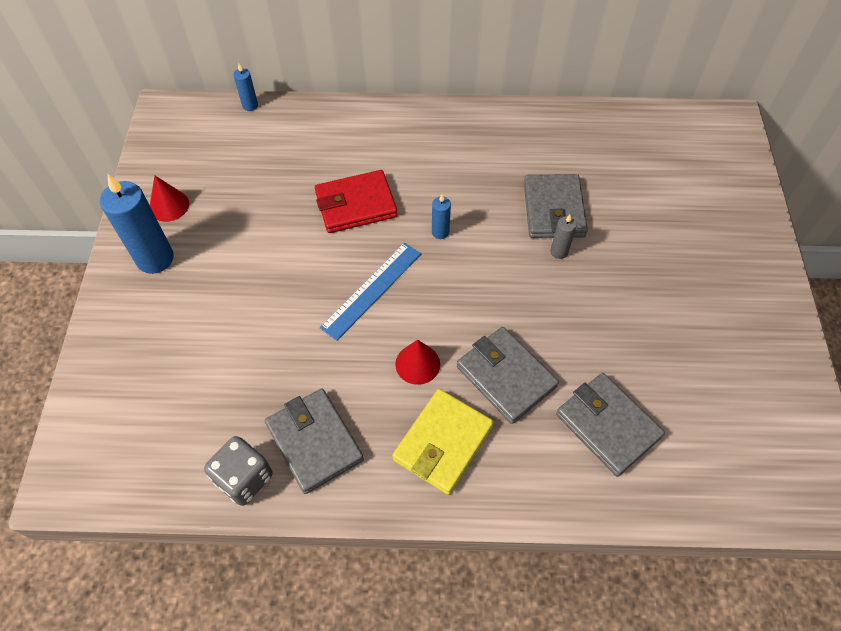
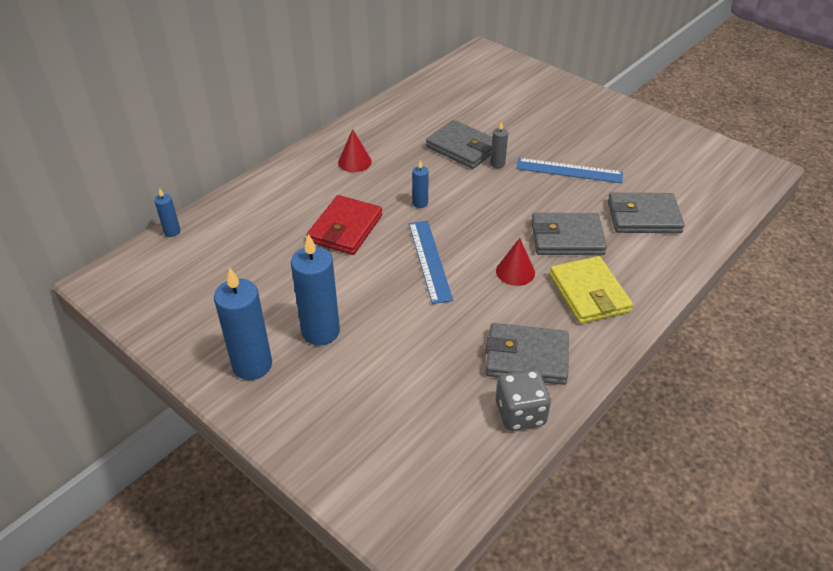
camera: 50 degrees left, 15 degrees down
red cone [150,176,189,222] -> red cone moved to [338,129,372,172]
none -> blue candle [291,234,340,345]
none -> blue ruler [516,158,623,183]

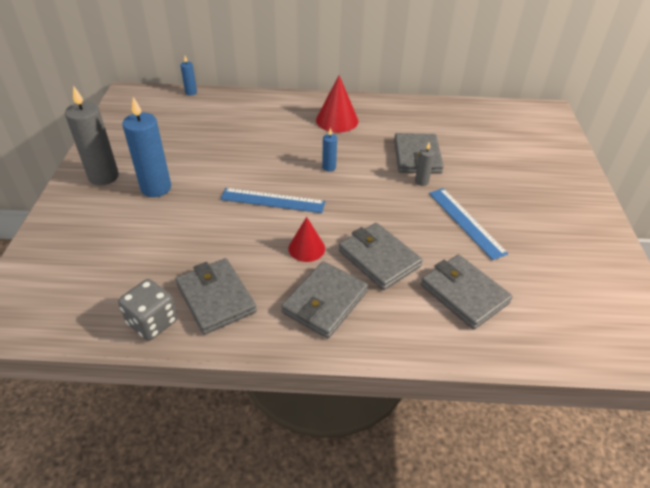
camera: 50 degrees right, 0 degrees up
blue candle [214,267,272,380] -> grey candle [65,86,119,186]
red wallet [307,195,382,255] -> none
red cone [338,129,372,172] -> red cone [316,75,358,133], size x1.50
blue ruler [409,221,453,304] -> blue ruler turned 60 degrees clockwise [220,188,325,213]
yellow wallet [549,256,633,324] -> grey wallet [281,261,368,339]

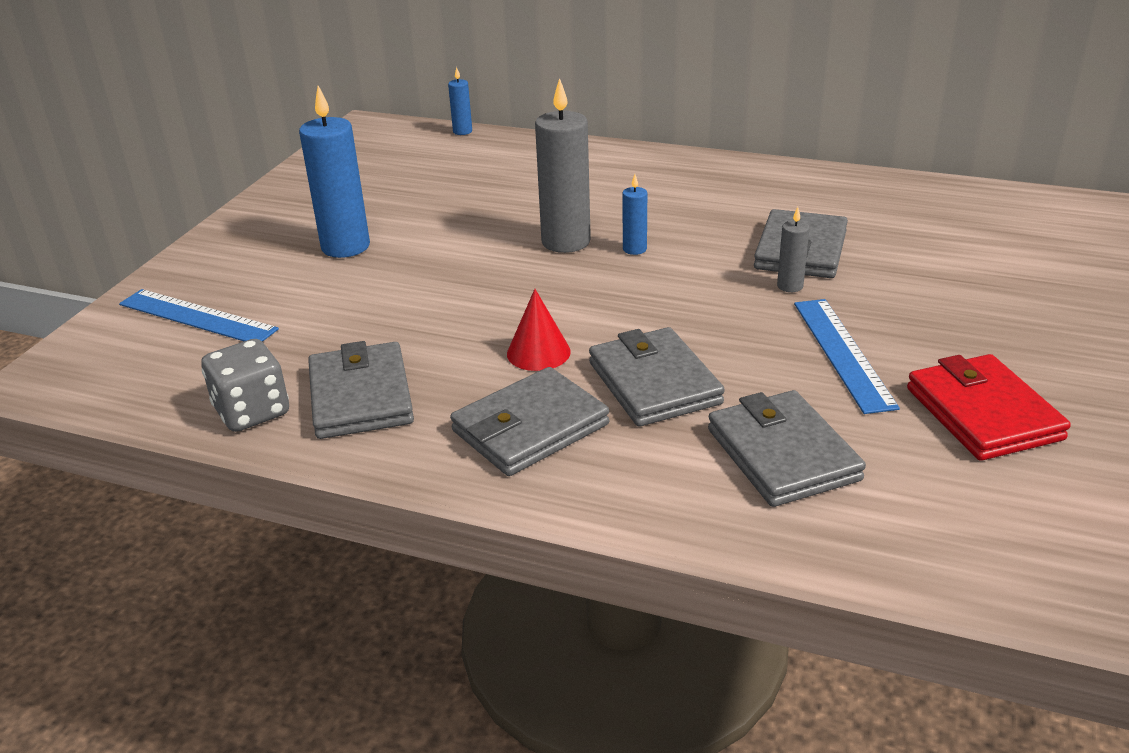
camera: 20 degrees right, 10 degrees down
grey candle [65,86,119,186] -> grey candle moved to [535,78,591,253]
blue ruler [220,188,325,213] -> blue ruler moved to [119,289,279,342]
red cone [316,75,358,133] -> none
none -> red wallet [907,354,1071,461]

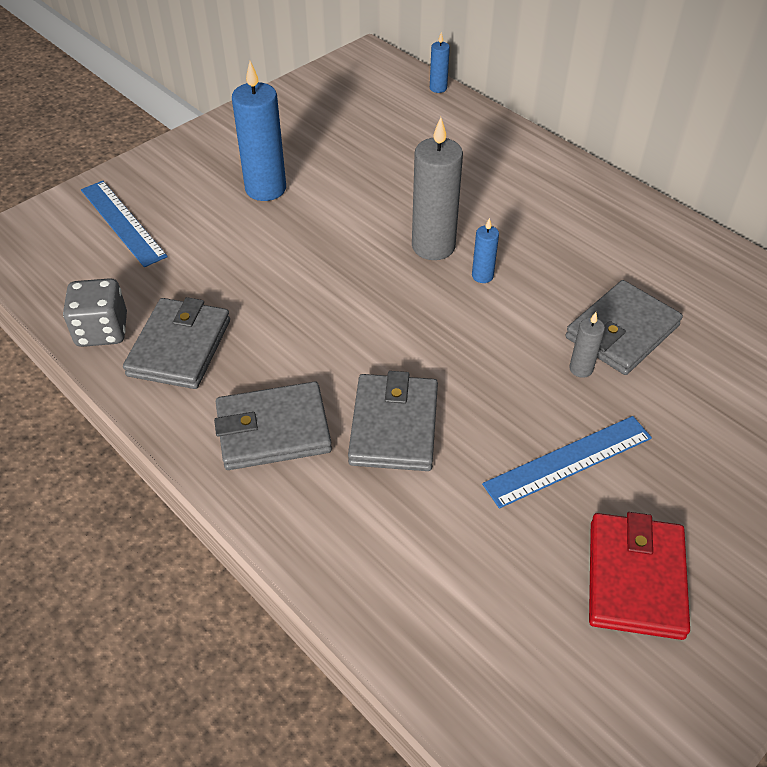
camera: 25 degrees right, 15 degrees up
red cone [507,289,571,371] -> none
grey wallet [708,390,866,507] -> none
blue ruler [794,299,900,414] -> blue ruler turned 45 degrees clockwise [482,416,652,509]

